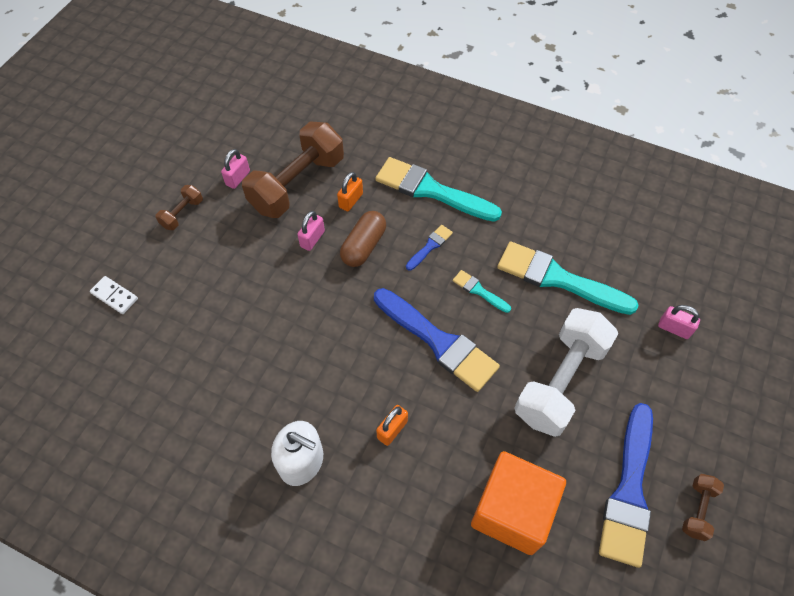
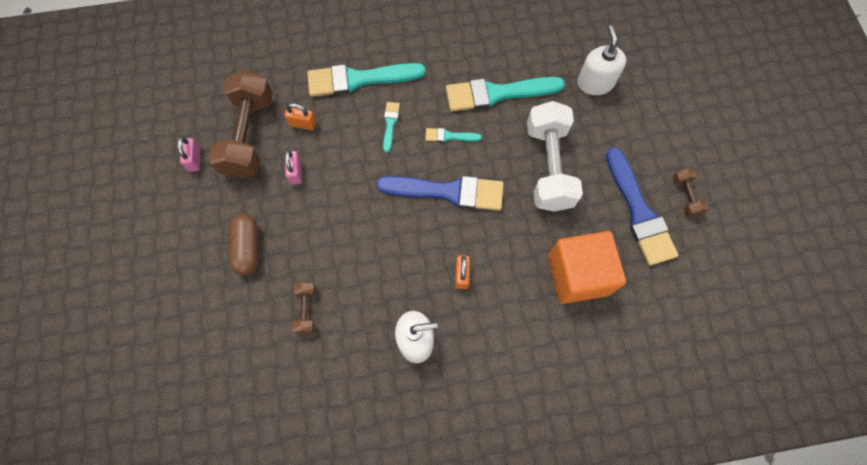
camera: 35 degrees left, 10 degrees up
white domino [90,276,138,314] -> none
brown dumbbell [156,185,203,230] -> brown dumbbell moved to [292,282,316,334]
orange padlock [337,172,363,211] -> orange padlock turned 75 degrees counterclockwise [284,103,316,130]
brown capsule [340,211,386,267] -> brown capsule moved to [229,214,259,275]
blue brush [406,225,453,271] -> turquoise brush [383,102,400,153]
pink padlock [658,305,700,339] -> white soap dispenser [577,25,627,95]

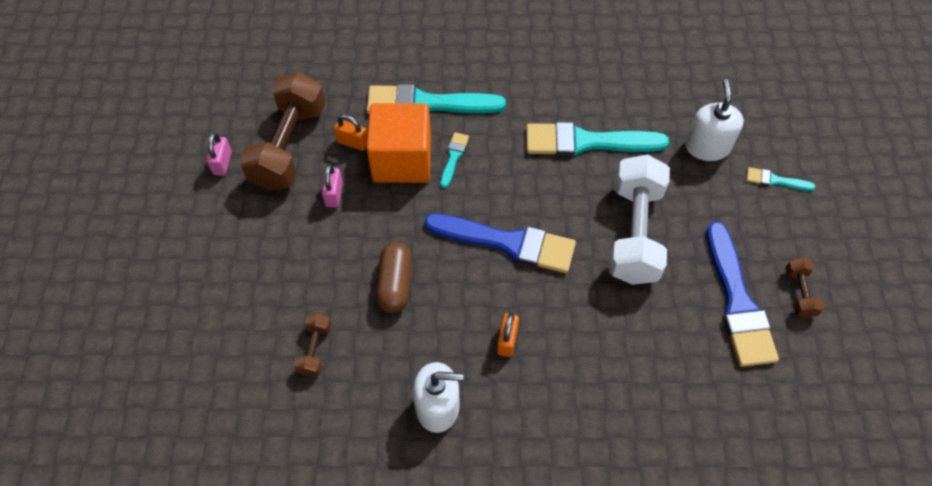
camera: 10 degrees right, 10 degrees down
brown capsule [229,214,259,275] -> brown capsule moved to [376,242,412,313]
turquoise brush [425,128,482,142] -> turquoise brush moved to [747,167,815,191]
orange cube [548,231,626,304] -> orange cube moved to [367,103,431,183]

